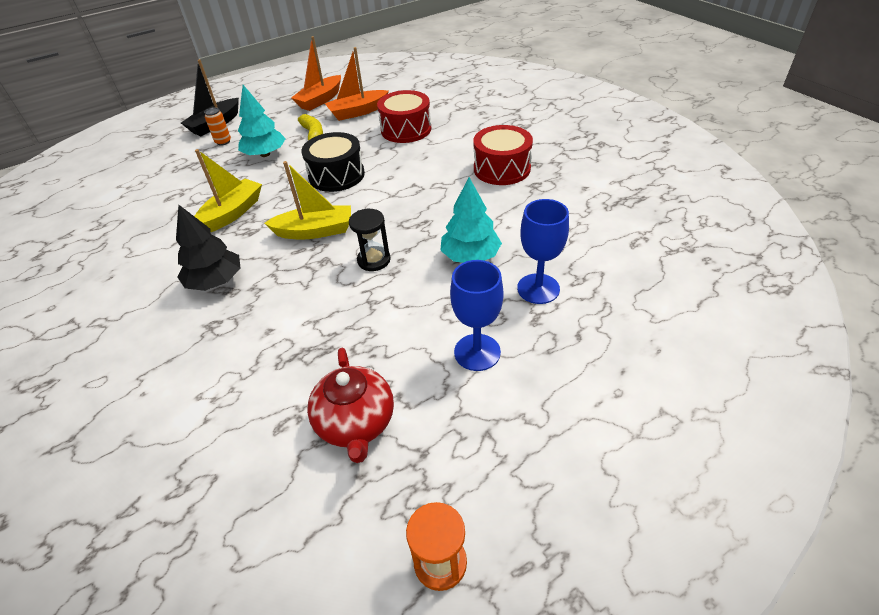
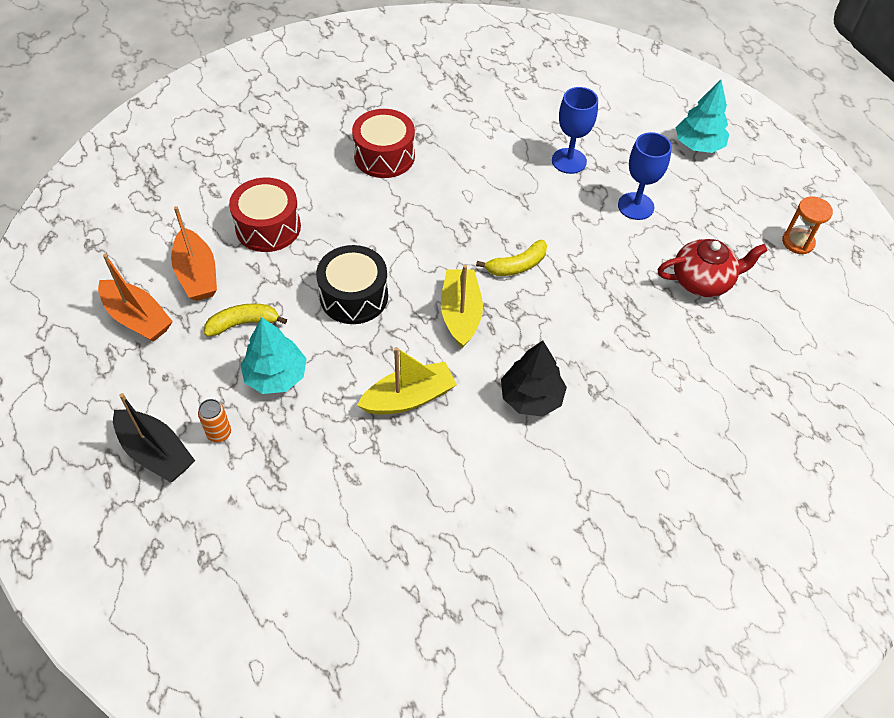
camera: 90 degrees left, 10 degrees up
yellow boat [194,149,262,232] -> yellow boat turned 120 degrees clockwise [357,347,457,415]
black hourglass [349,209,391,271] -> yellow banana [476,240,547,276]
turquoise tree [440,177,502,263] -> turquoise tree moved to [676,80,729,153]

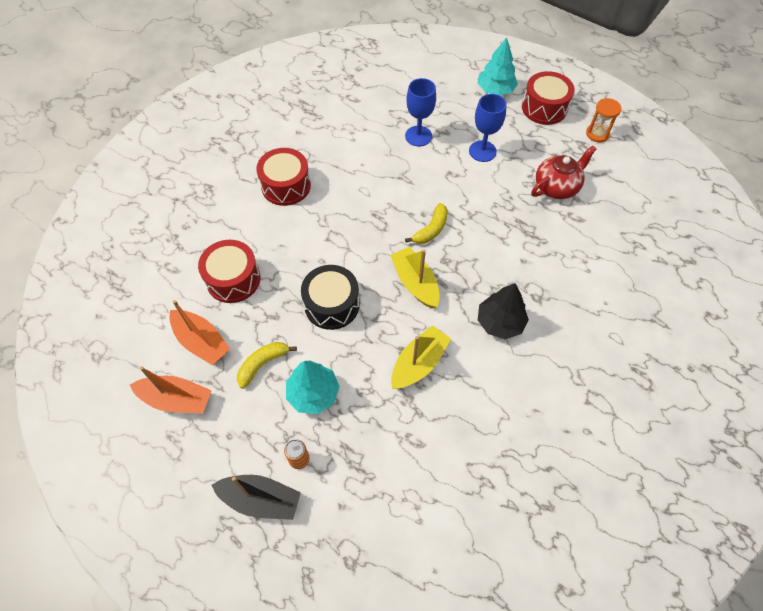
camera: 25 degrees left, 5 degrees up
none -> red drum [522,71,575,125]

